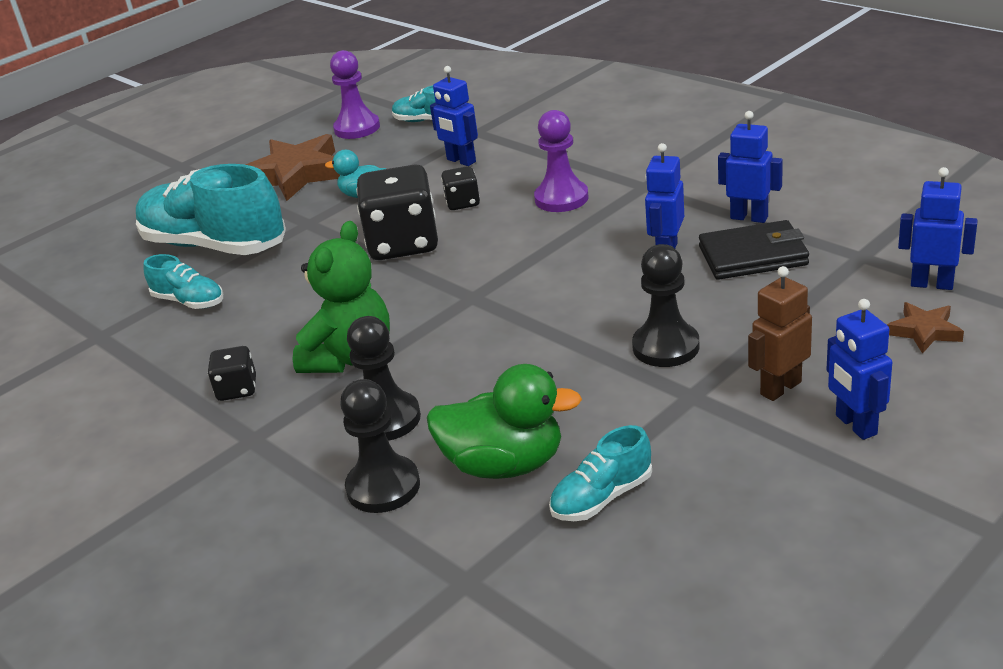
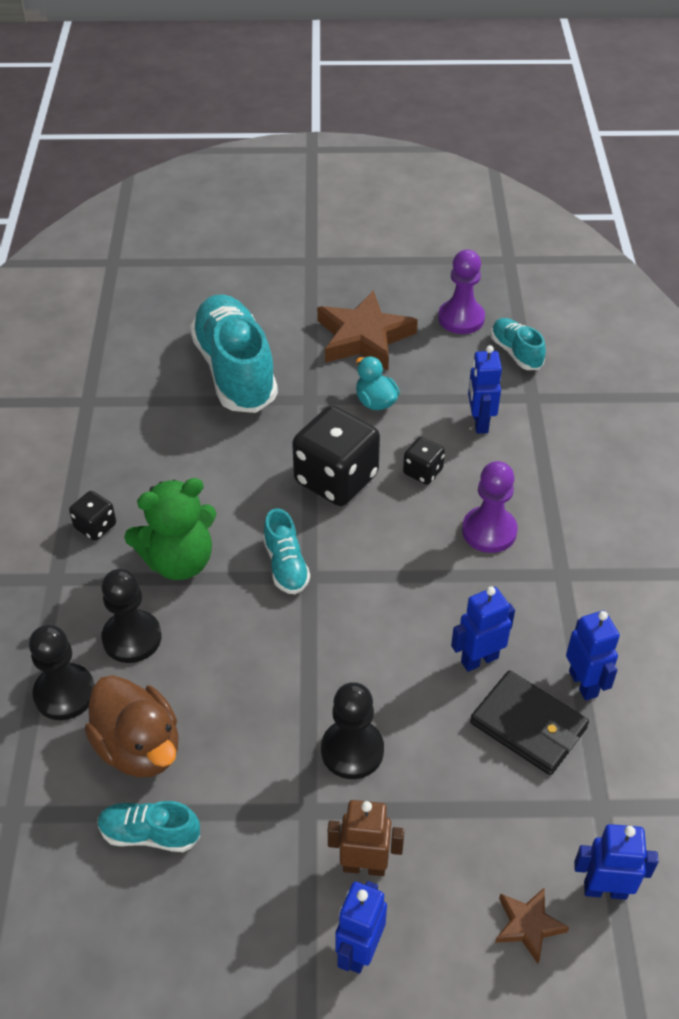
camera: 40 degrees right, 15 degrees up
turquoise shoe [144,254,223,309] -> turquoise shoe moved to [263,508,310,594]
green duck [427,364,582,479] -> brown duck [84,675,179,778]
blue robot [898,167,978,290] -> blue robot turned 60 degrees counterclockwise [574,824,659,900]

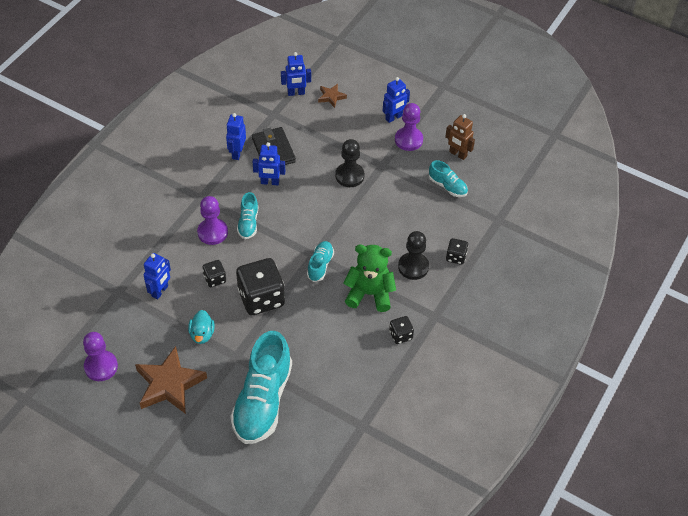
camera: 150 degrees left, 5 degrees up
black pawn [29,625,95,720] -> black dice [446,238,468,265]
brown duck [84,675,179,778] -> none
brown robot [328,800,404,876] -> brown robot moved to [445,114,475,160]
turquoise shoe [491,318,546,370] -> turquoise shoe moved to [237,192,258,239]
blue robot [574,824,659,900] -> blue robot turned 45 degrees counterclockwise [281,52,311,96]
none -> purple pawn [395,103,423,151]

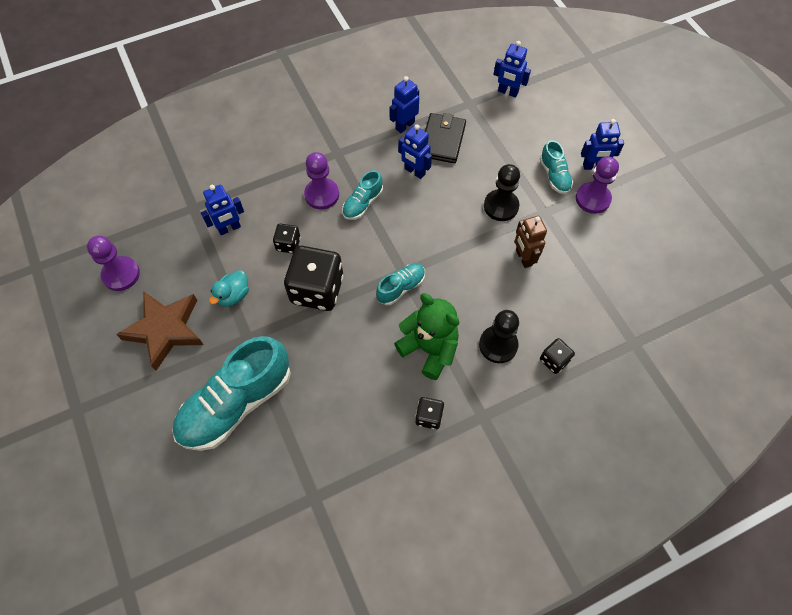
camera: 35 degrees right, 10 degrees up
brown star [318,84,347,108] -> none
turquoise shoe [429,160,468,197] -> turquoise shoe moved to [540,140,573,194]
brown robot [445,114,475,160] -> brown robot moved to [515,216,547,268]

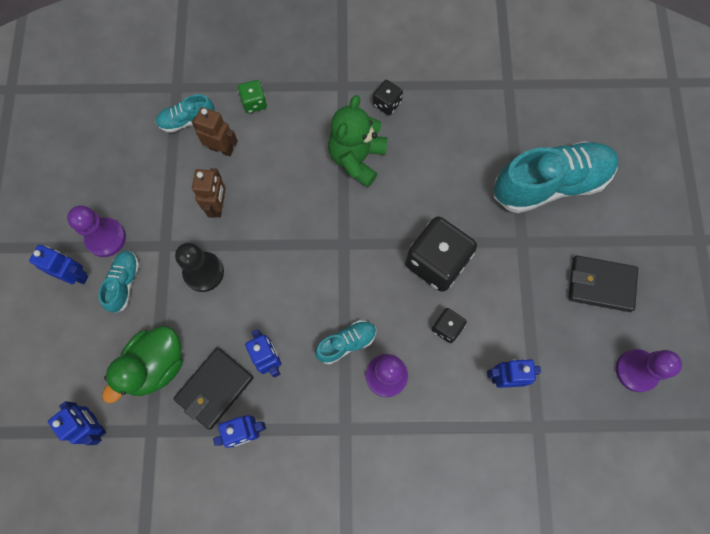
camera: 155 degrees left, 10 degrees up
brown star [116,291,203,371] -> black wallet [568,255,638,312]
turquoise duck [209,270,249,307] -> none
turquoise shoe [376,263,425,305] -> turquoise shoe moved to [155,94,215,133]
green teddy bear [394,293,459,380] -> green teddy bear turned 45 degrees clockwise [328,95,388,187]
black pawn [479,310,519,363] -> none
black dice [540,338,575,374] -> green dice [238,80,267,113]
none -> green duck [102,326,183,403]
none -> brown robot [192,107,238,157]

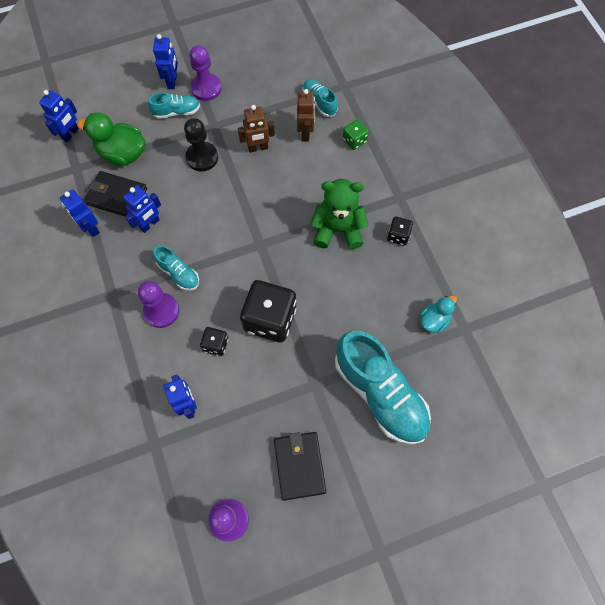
camera: 70 degrees right, 5 degrees down
none -> turquoise duck [420,295,457,333]

